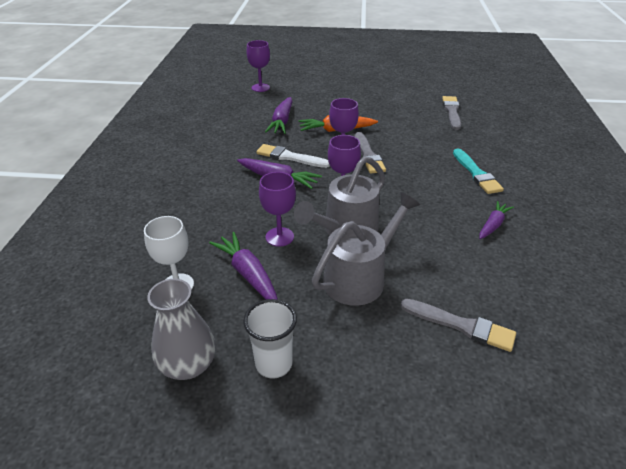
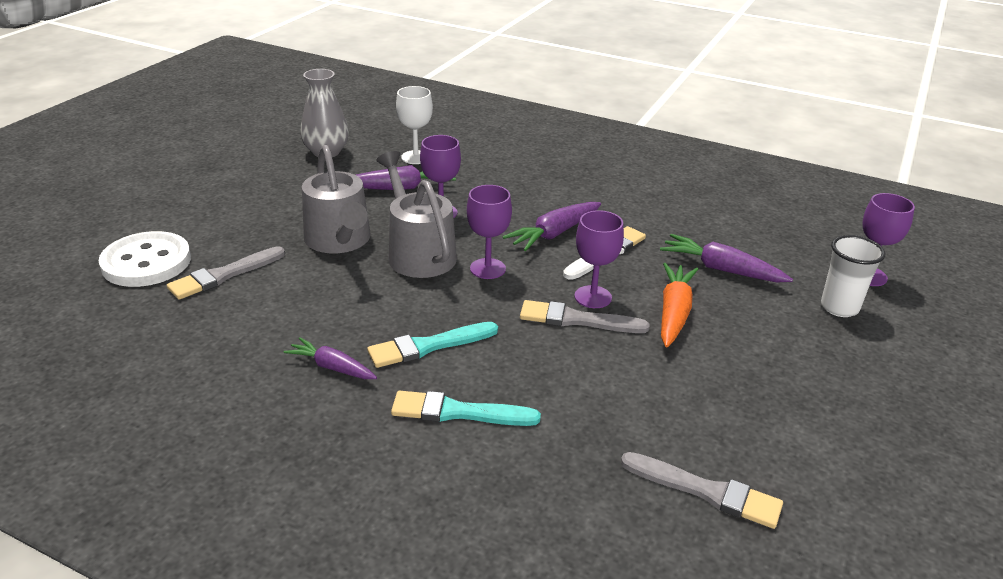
camera: 110 degrees right, 5 degrees down
white cup [243,299,297,378] -> white cup moved to [821,235,885,317]
purple carrot [479,201,514,239] -> purple carrot turned 150 degrees clockwise [284,337,377,379]
none -> white button [99,231,191,287]
none -> turquoise brush [367,322,498,368]

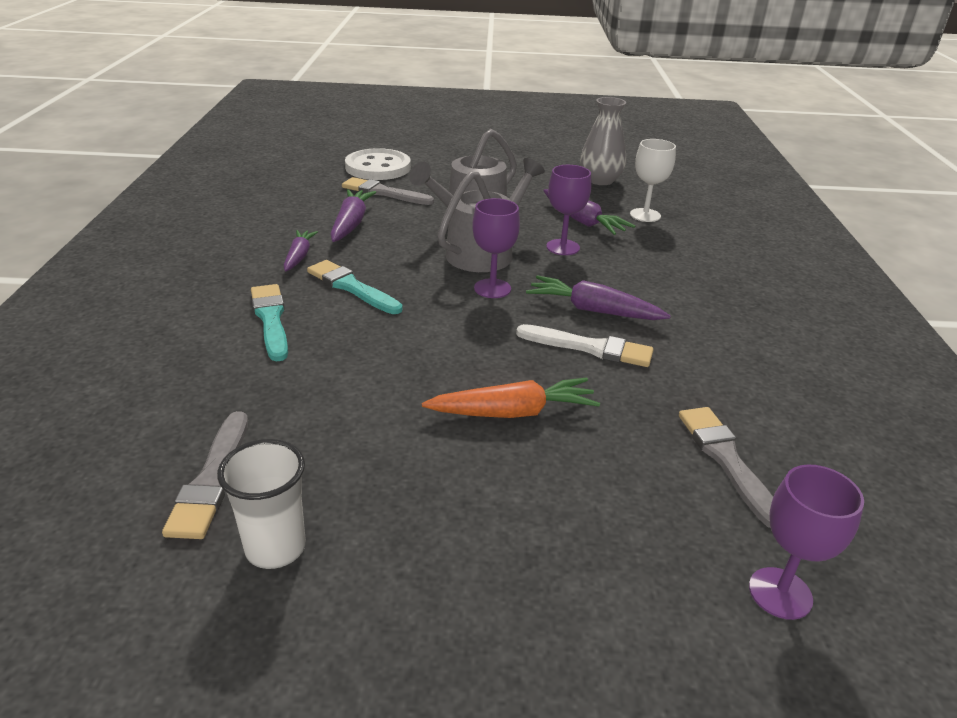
camera: 65 degrees right, 0 degrees up
grey brush [520,300,650,333] -> grey brush moved to [679,407,773,528]
purple goblet [574,210,624,308] -> none
purple carrot [660,234,793,282] -> purple carrot moved to [330,189,376,242]
white cup [821,235,885,317] -> white cup moved to [217,439,306,569]

